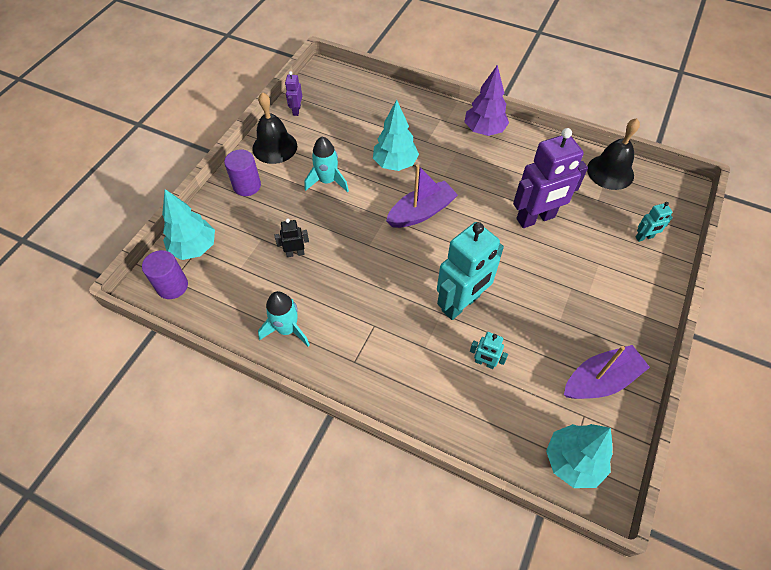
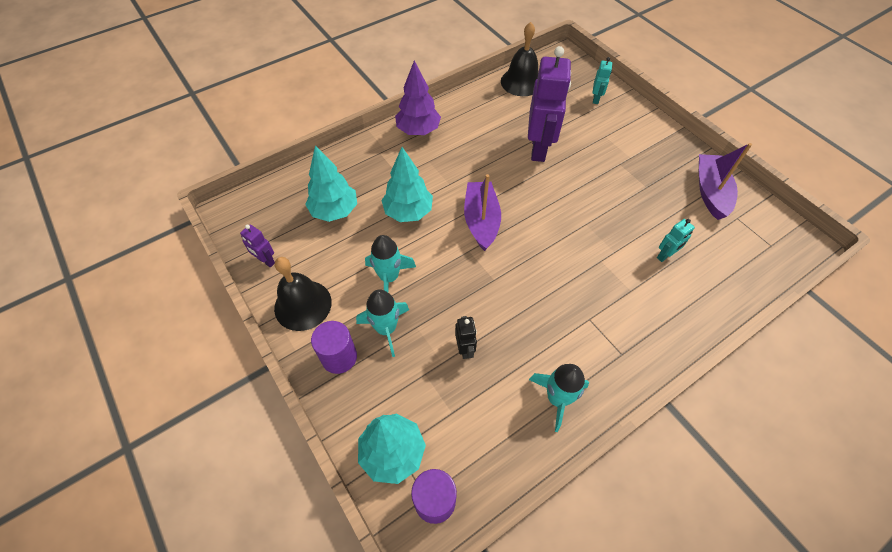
camera: 60 degrees left, 0 degrees up
black robot [275,219,309,257] -> black robot turned 150 degrees clockwise [455,316,477,359]
turquoise robot [437,222,504,320] -> none
turquoise tree [546,424,613,488] -> turquoise tree moved to [305,145,357,222]
none -> turquoise rocket [356,289,409,357]

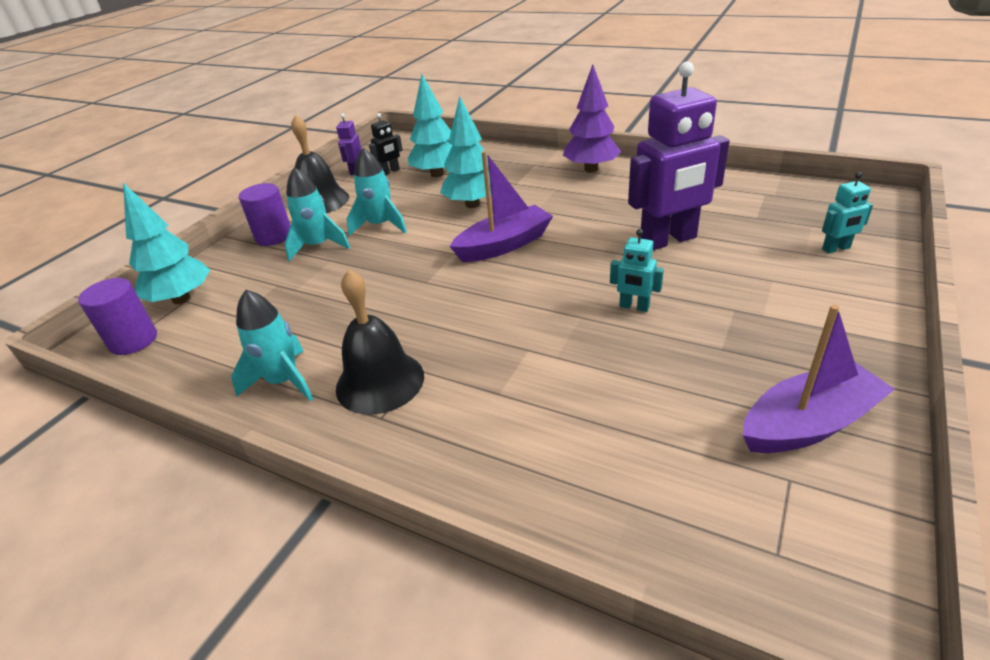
camera: 65 degrees right, 20 degrees down
black robot [455,316,477,359] -> black robot moved to [369,113,403,175]
black bell [501,22,538,96] -> black bell moved to [336,269,424,415]
turquoise robot [657,219,695,262] -> turquoise robot moved to [610,229,664,312]

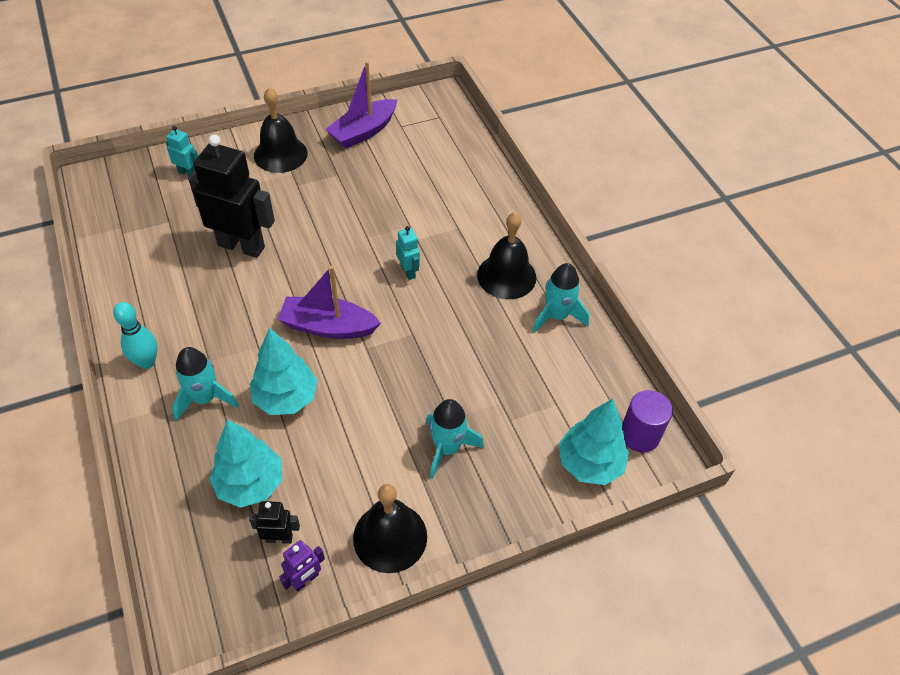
camera: 145 degrees left, 15 degrees up
purple cylinder [239,183,291,246] -> none
turquoise rocket [347,148,407,236] -> turquoise rocket moved to [172,347,239,421]
purple tree [563,64,621,172] -> turquoise bowling pin [113,302,158,369]
turquoise robot [610,229,664,312] -> turquoise robot moved to [396,226,420,280]
purple robot [628,61,730,250] -> black robot [188,134,275,258]
purple boat [743,305,895,453] -> purple boat turned 60 degrees counterclockwise [325,61,397,149]
none -> black bell [254,88,308,173]

